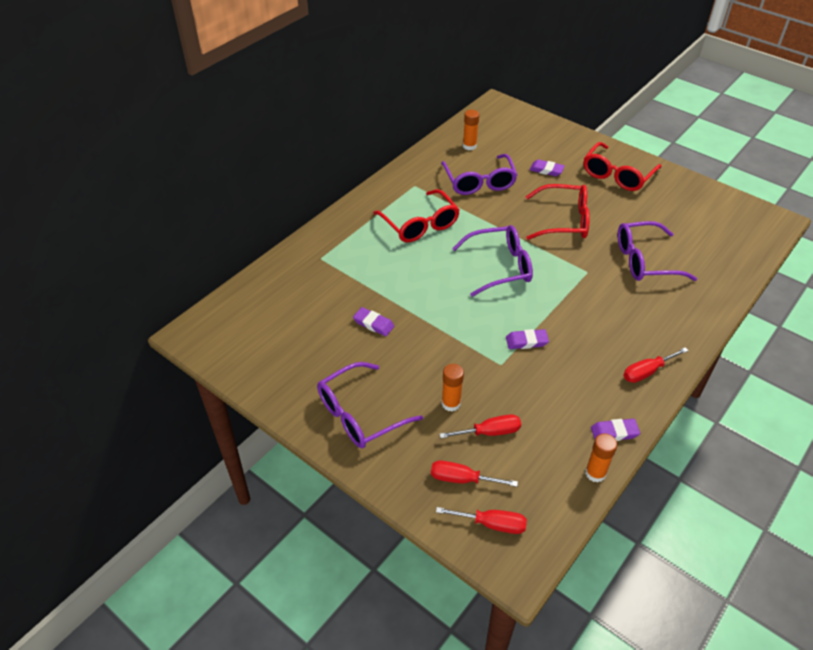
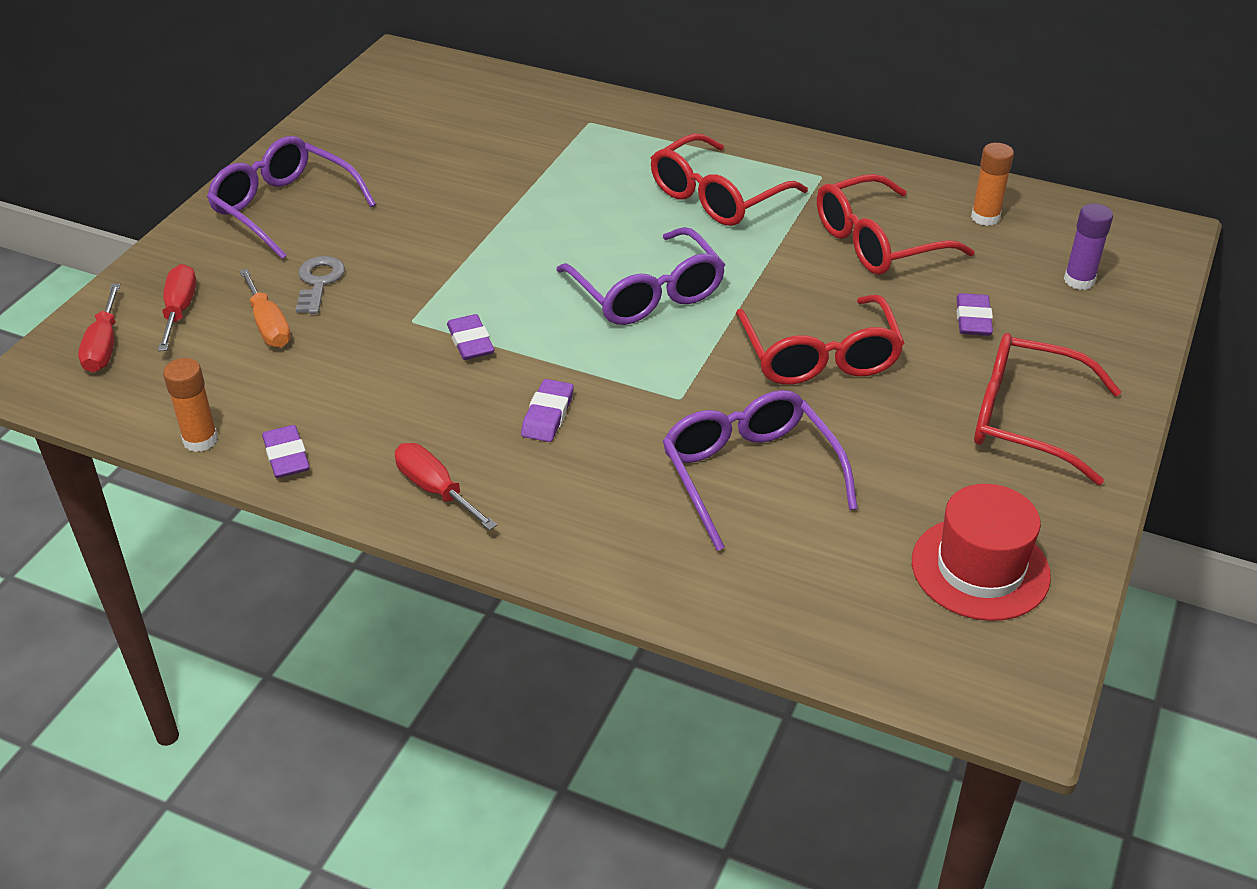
camera: 75 degrees right, 5 degrees down
purple eraser [353,307,394,336] -> purple eraser moved to [521,379,574,442]
red screwdriver [439,414,521,439] -> orange screwdriver [239,269,291,348]
purple glasses [441,154,517,195] -> red glasses [817,174,975,275]
orange glue stick [442,364,464,412] -> grey key [296,256,345,314]
none -> red hat [912,484,1051,621]
none -> purple glue stick [1064,203,1113,290]

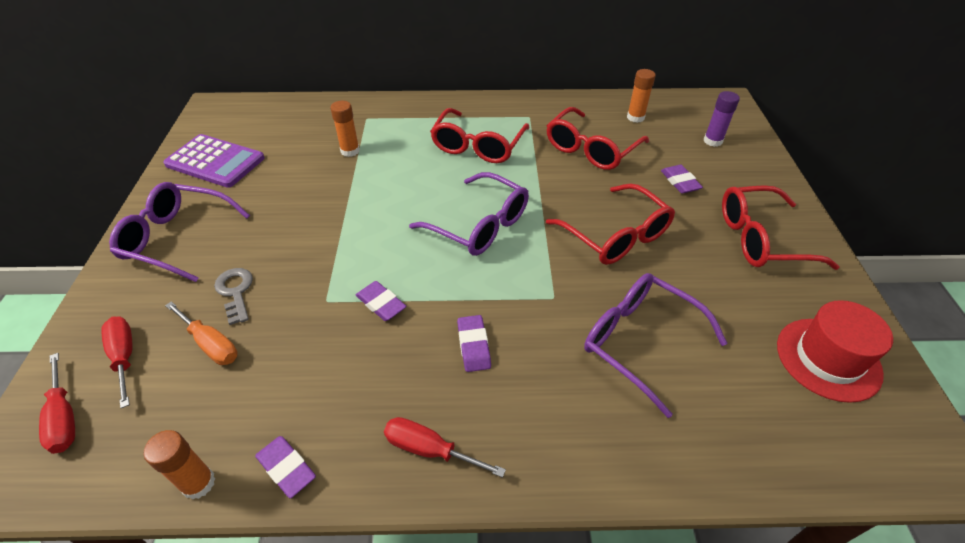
camera: 25 degrees left, 5 degrees up
none -> purple calculator [164,134,265,188]
none -> orange glue stick [330,101,360,157]

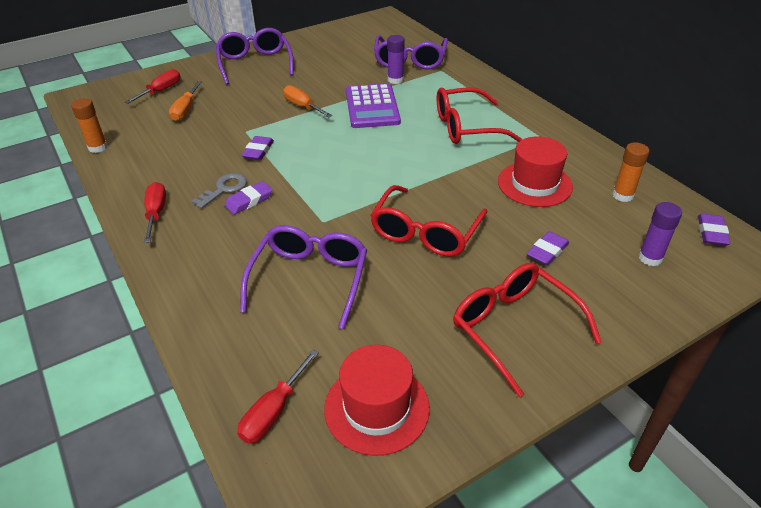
camera: 60 degrees right, 5 degrees down
red screwdriver [39,353,75,454] -> red screwdriver moved to [237,349,319,444]
purple calculator [164,134,265,188] -> purple calculator moved to [346,83,401,128]
grey key [214,268,253,325] -> grey key moved to [192,173,247,209]
purple eraser [255,436,316,498] -> purple eraser moved to [698,214,730,246]
orange glue stick [330,101,360,157] -> purple glue stick [387,35,405,84]
purple glasses [409,172,529,256] -> purple glasses moved to [374,35,448,70]
red glasses [547,107,649,170] -> red hat [498,136,573,207]
none -> orange screwdriver [283,85,332,118]

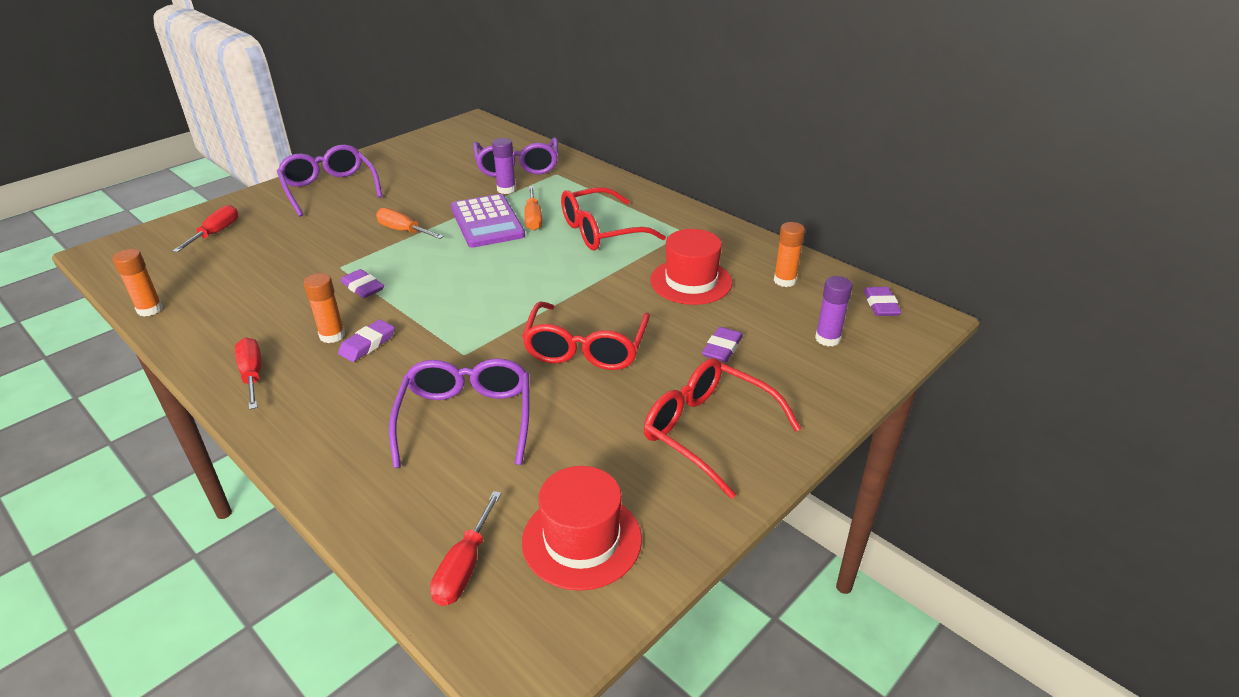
camera: 15 degrees left, 5 degrees down
orange screwdriver [169,81,202,121] -> orange screwdriver moved to [524,186,542,231]
grey key [192,173,247,209] -> orange glue stick [304,273,345,343]
purple eraser [241,136,274,160] -> purple eraser turned 45 degrees counterclockwise [340,269,384,298]

